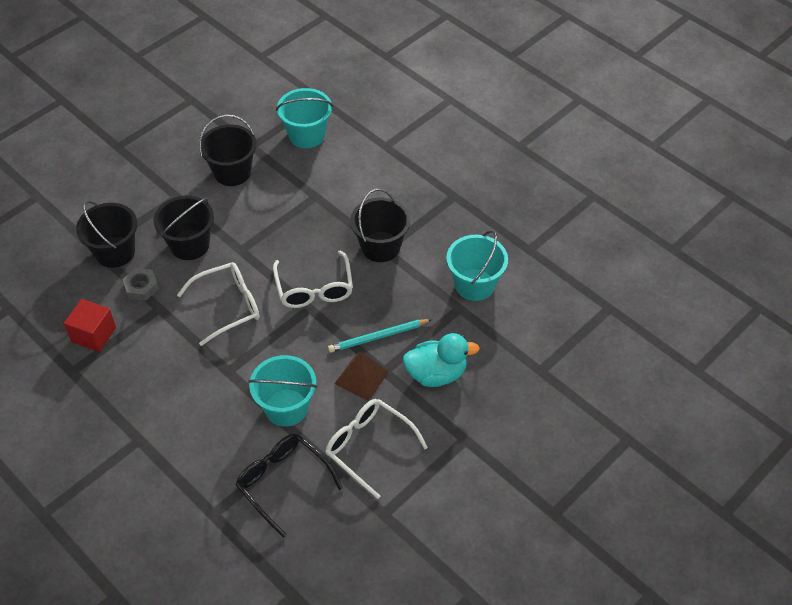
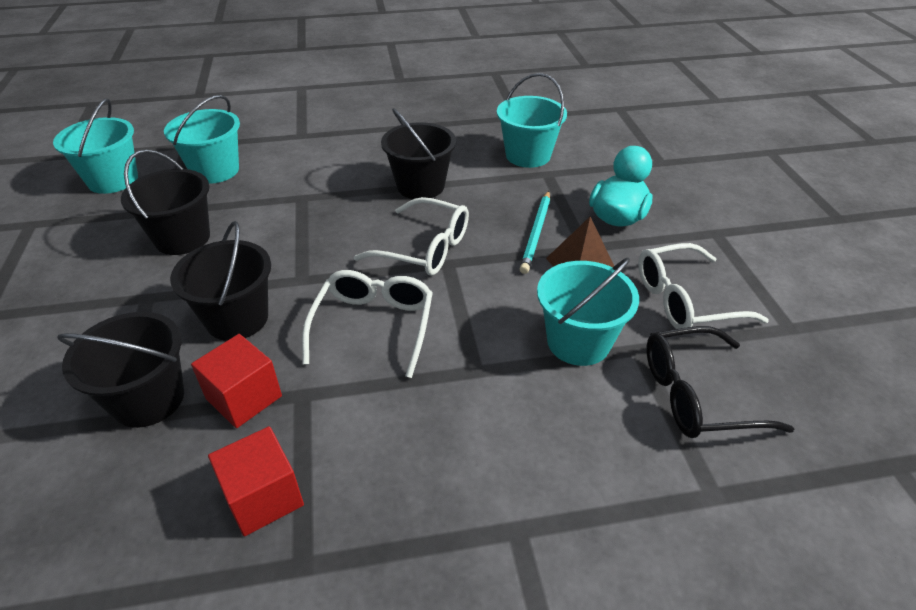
camera: 55 degrees left, 10 degrees down
grey nut [122,268,159,301] -> red cube [191,334,282,428]
none -> turquoise bucket [53,98,138,194]

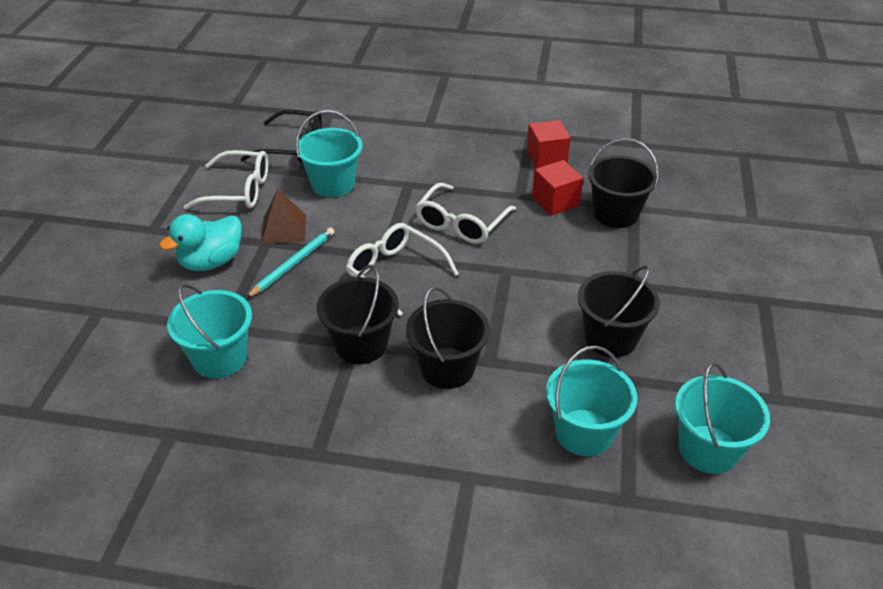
camera: 160 degrees left, 0 degrees up
black bucket [170,221,271,341] -> black bucket moved to [406,287,490,389]

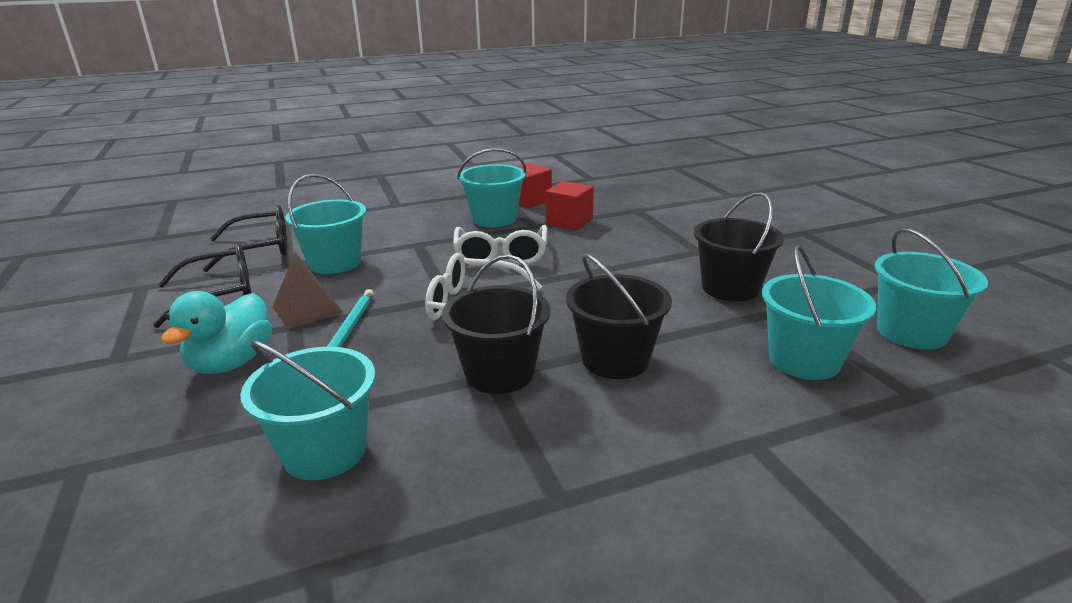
camera: 30 degrees left, 15 degrees down
white glasses [184,150,268,210] -> black glasses [153,243,252,328]
black bucket [588,138,659,228] -> none
none -> turquoise bucket [457,148,527,227]

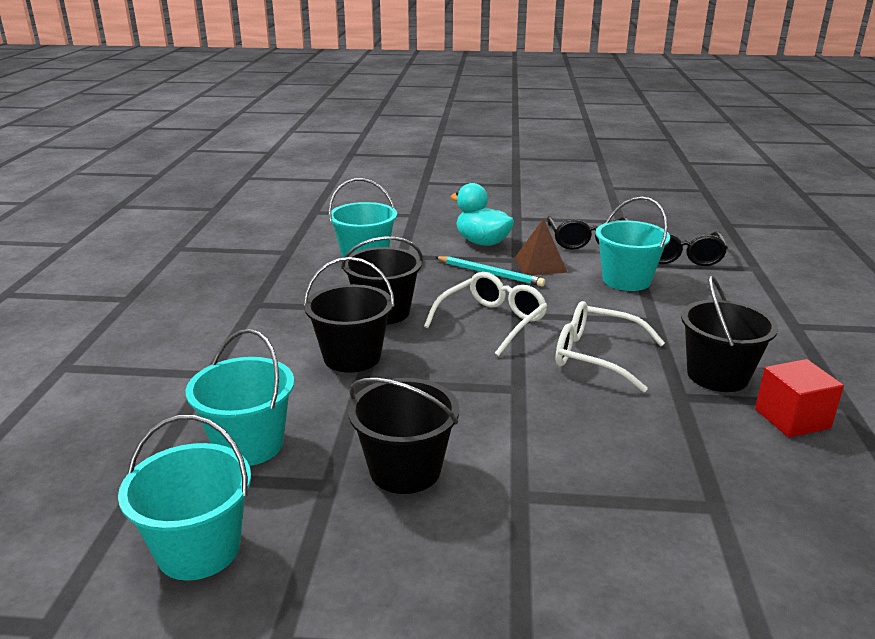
camera: 115 degrees right, 0 degrees up
turquoise bucket [457,148,527,227] -> black bucket [681,276,778,392]
red cube [545,181,594,231] -> none

